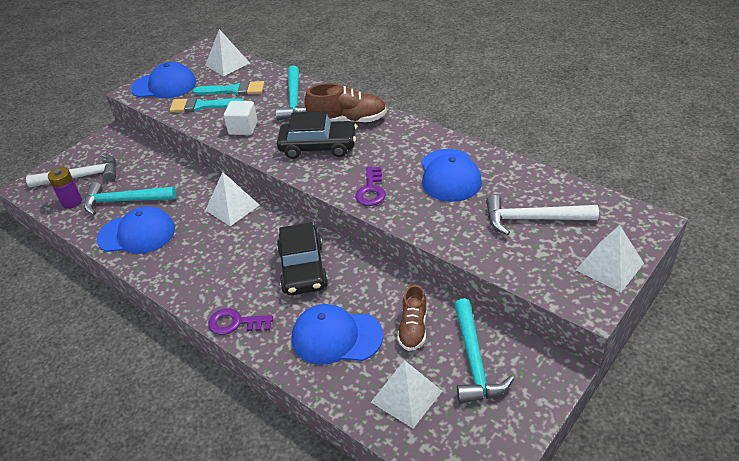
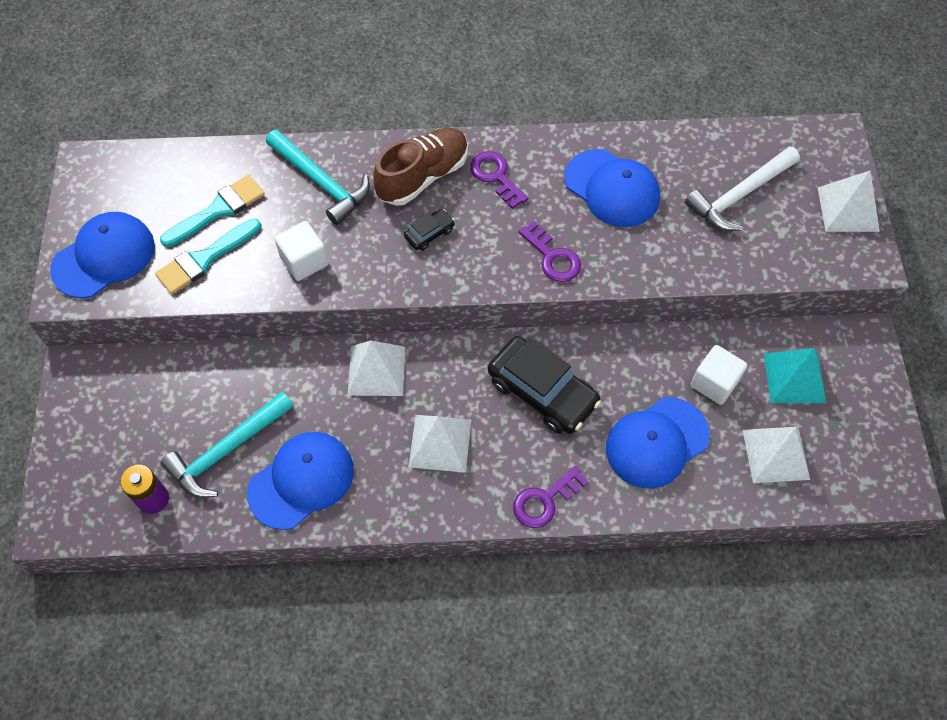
camera: 45 degrees left, 20 degrees up
white hammer [26,154,116,188] -> none
white pyramid [205,29,250,76] -> white pyramid moved to [409,415,471,473]
black car [277,111,357,159] -> black car [404,209,455,251], size x0.46
brown shoe [397,285,427,351] -> white cube [691,345,747,405]
turquoise hammer [454,298,514,404] -> turquoise pyramid [764,348,826,403]
none -> purple key [470,151,529,209]

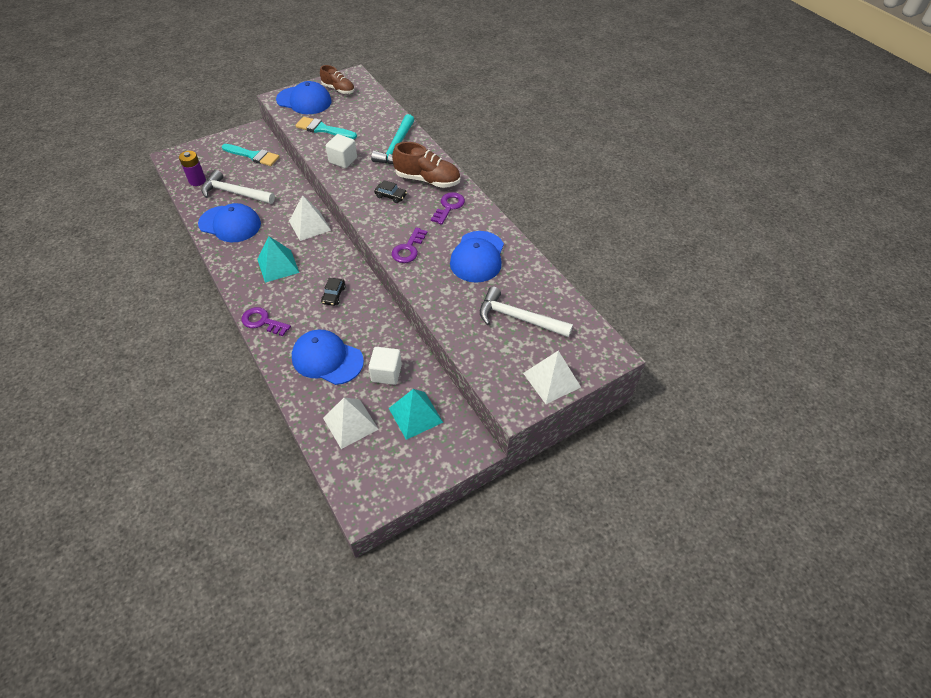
camera: 60 degrees right, 10 degrees down
turquoise brush [160,175,265,247] -> turquoise brush moved to [222,144,279,166]
turquoise hammer [161,392,294,498] -> white hammer [202,170,275,204]
white pyramid [409,415,471,473] -> turquoise pyramid [257,236,299,283]
black car [488,336,601,434] -> black car [321,278,345,306], size x0.46
none -> brown shoe [320,65,354,94]

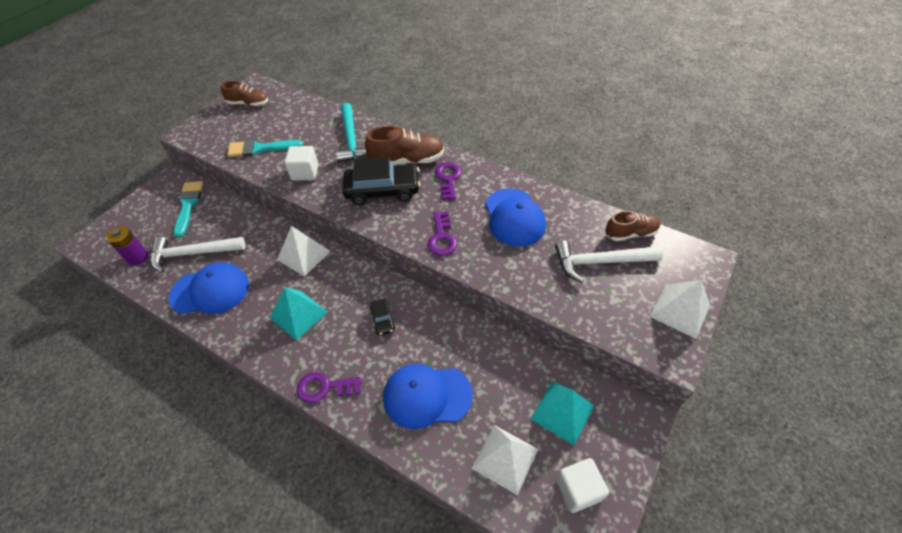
camera: 25 degrees left, 0 degrees up
turquoise brush [222,144,279,166] -> turquoise brush turned 90 degrees counterclockwise [174,181,204,237]
blue cap [276,81,332,114] -> none
white cube [369,347,402,385] -> white cube moved to [556,458,609,513]
black car [374,180,407,203] -> black car [343,157,420,205], size x2.16
none -> brown shoe [605,211,660,241]

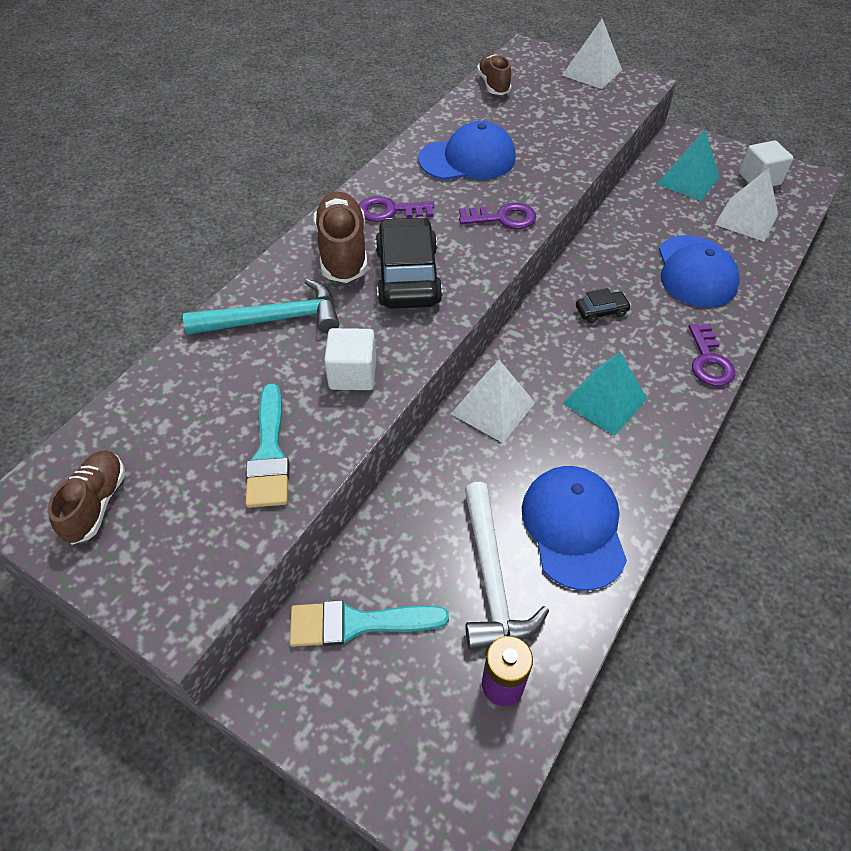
camera: 90 degrees left, 0 degrees up
white hammer [555,240,663,283] -> none

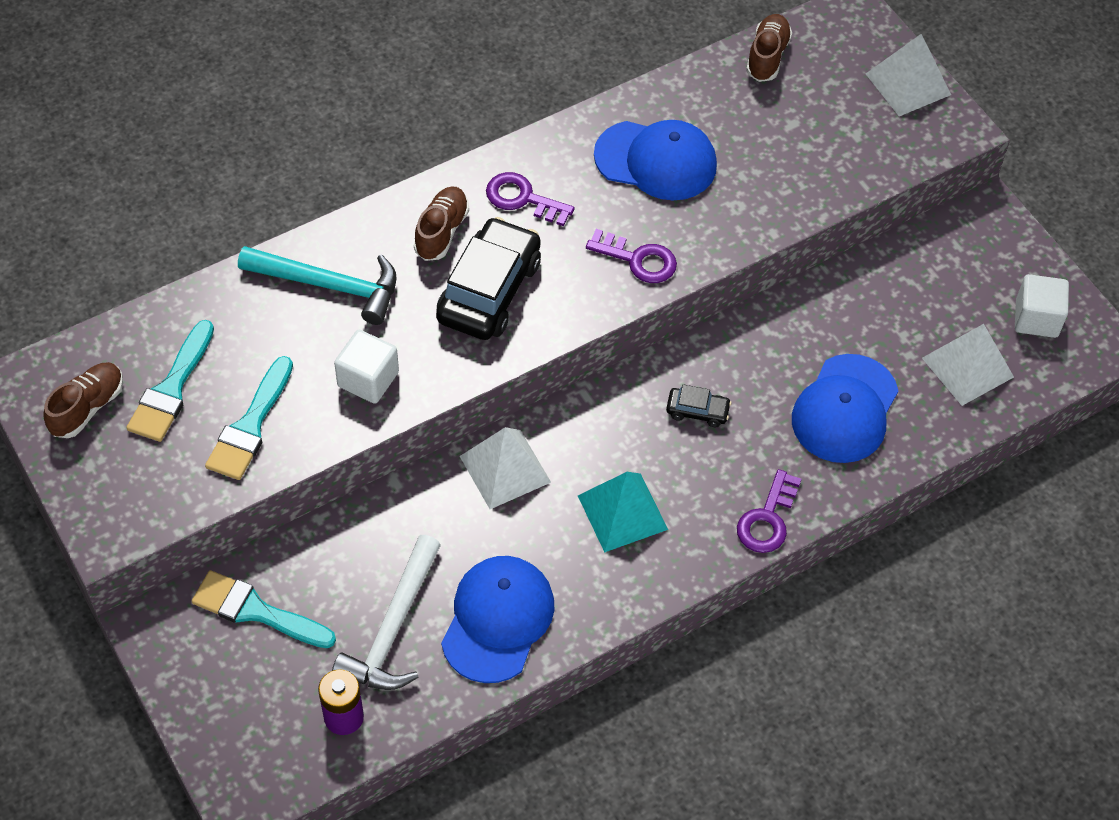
camera: 25 degrees right, 5 degrees up
brown shoe [314,192,368,283] -> brown shoe [414,186,469,261], size x0.65
turquoise pyramid [657,130,720,201] -> none
none -> turquoise brush [126,320,214,442]

